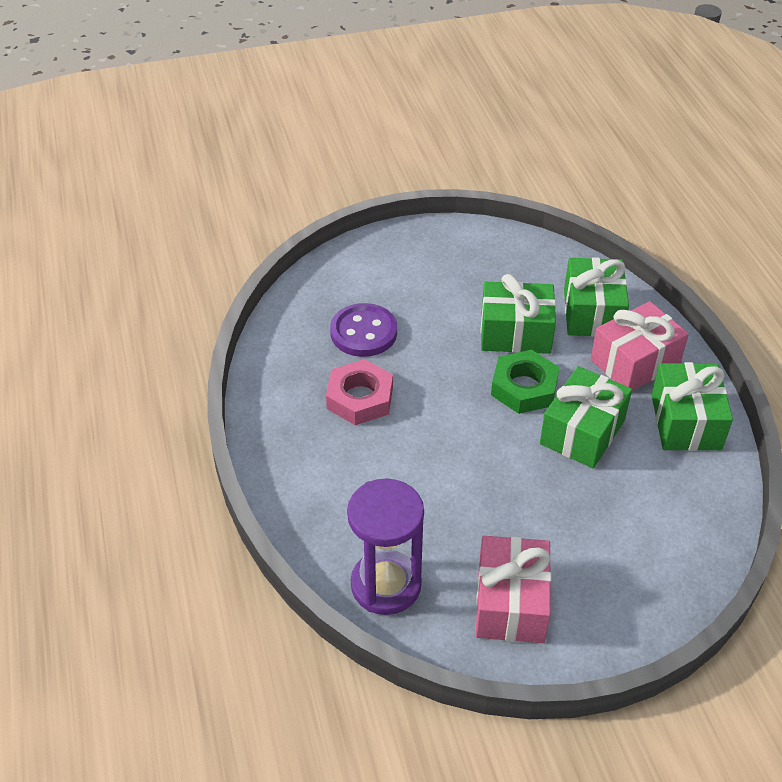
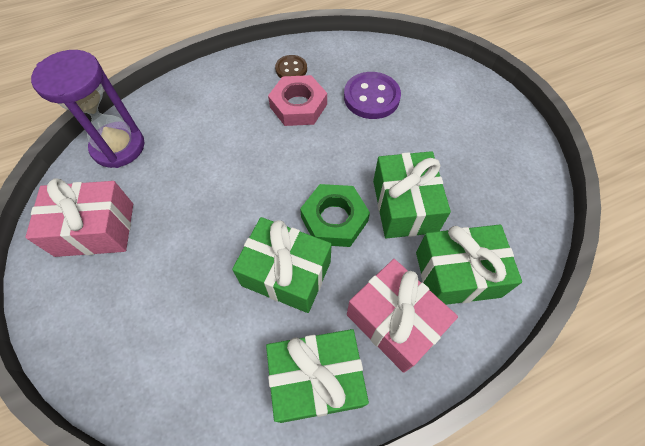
camera: 80 degrees right, 15 degrees up
none -> brown button [275,55,307,78]

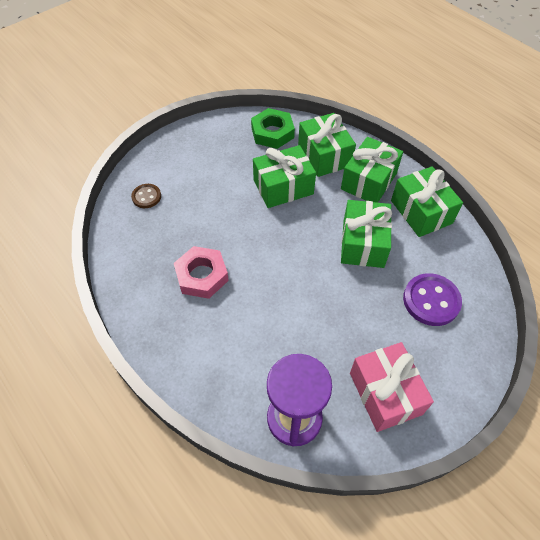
camera: 105 degrees left, 5 degrees down
brown button [275,55,307,78] -> brown button moved to [131,184,161,208]
green nut [300,184,370,247] -> green nut moved to [251,108,295,149]
purple button [344,72,401,119] -> purple button moved to [403,273,462,326]
pink gift [347,259,458,373] -> green gift [341,137,403,203]

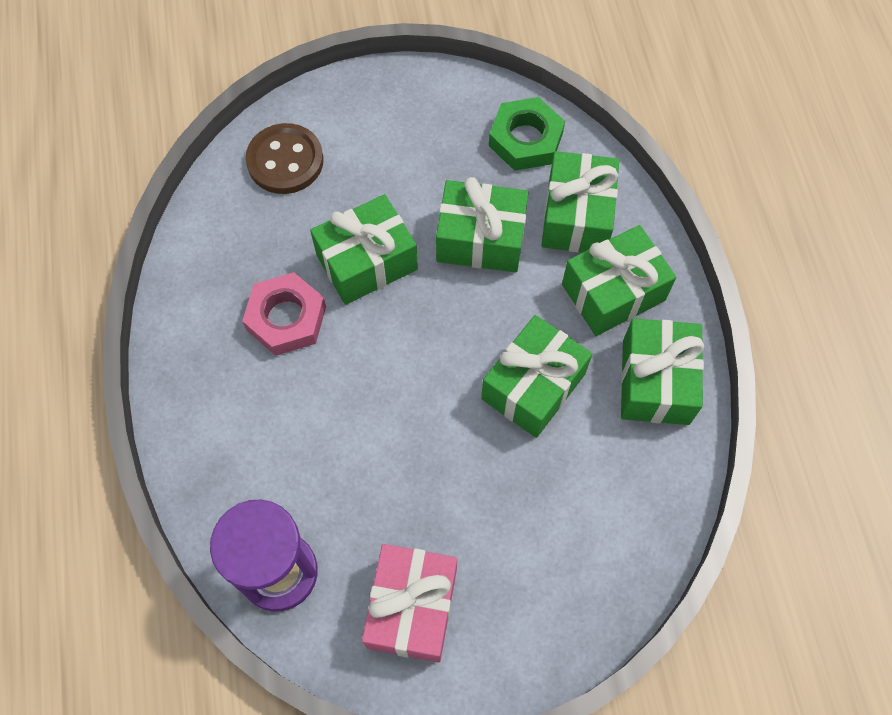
camera: 30 degrees right, 10 degrees up
brown button [131,184,161,208] -> brown button [245,123,324,194], size x1.69
purple button [403,273,462,326] -> none
none -> green gift [310,194,418,305]

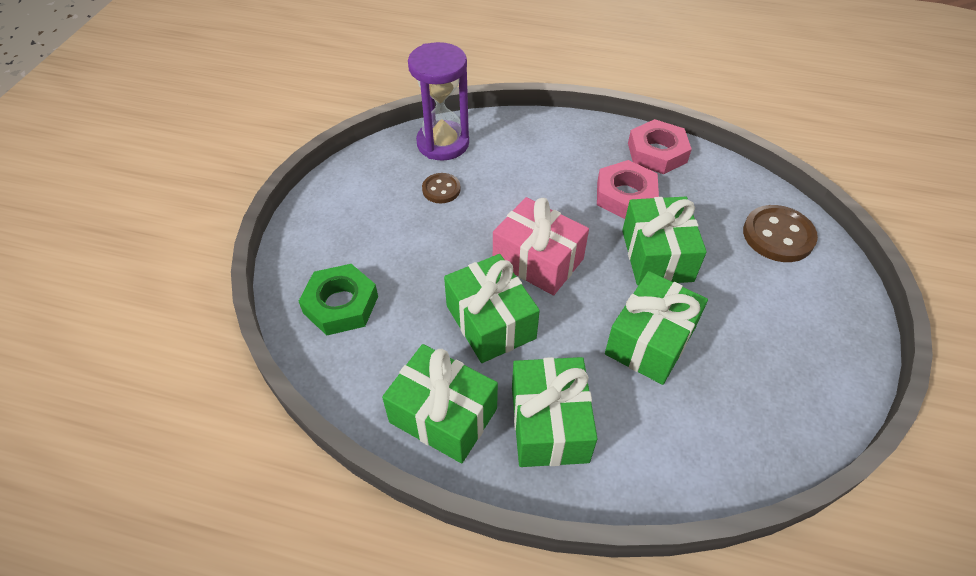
camera: 115 degrees right, 15 degrees down
pink gift [362,544,457,663] -> pink gift moved to [493,197,589,296]
green nut [489,97,565,171] -> green nut moved to [299,264,378,335]
green gift [541,151,619,252] -> none
none -> brown button [422,173,461,203]
none -> pink nut [628,119,692,174]

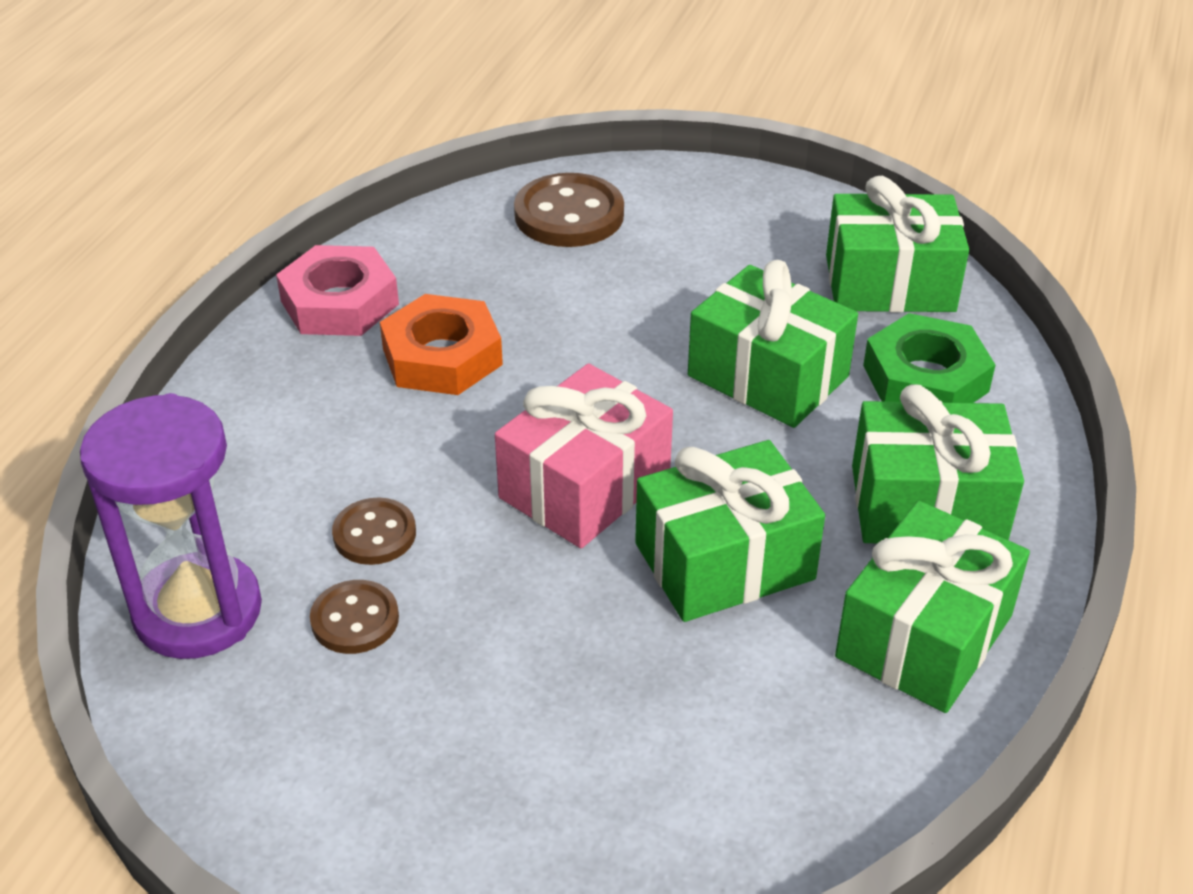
camera: 85 degrees left, 10 degrees down
green nut [299,264,378,335] -> green nut moved to [863,313,995,403]
pink nut [597,160,659,219] -> orange nut [380,294,503,395]
green gift [622,197,707,285] -> green gift moved to [826,176,969,312]
none -> brown button [332,497,416,565]

